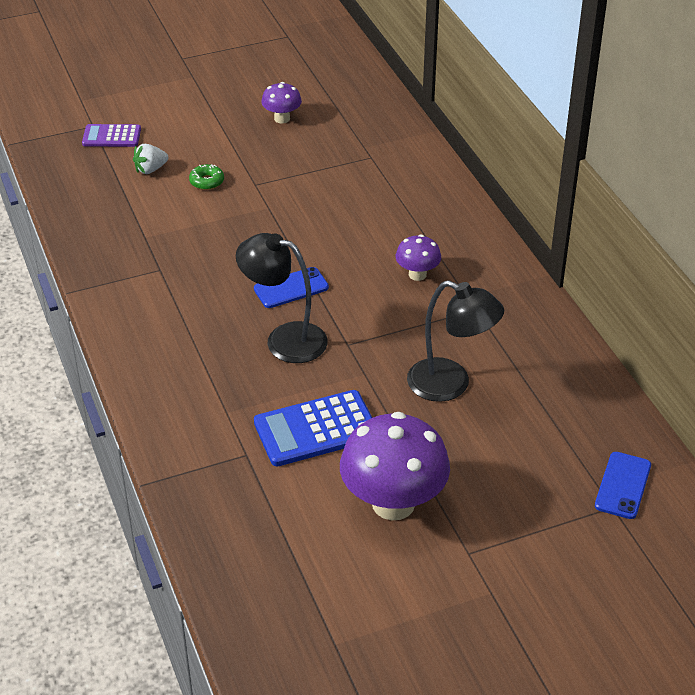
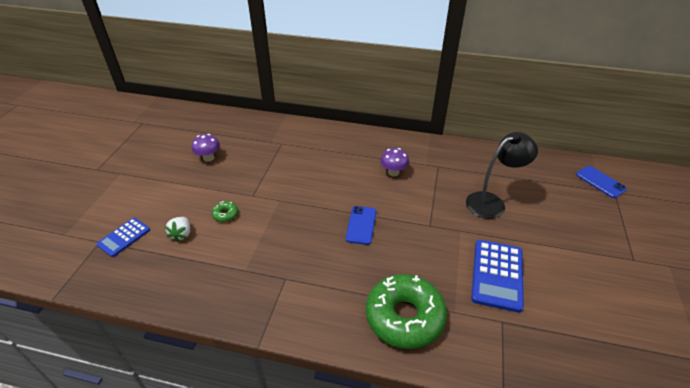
camera: 55 degrees left, 0 degrees up
purple calculator [82,124,141,147] -> blue calculator [96,218,150,257]
black lamp [236,233,328,363] -> none
purple mushroom [340,412,450,520] -> none
none -> green donut [366,274,447,349]

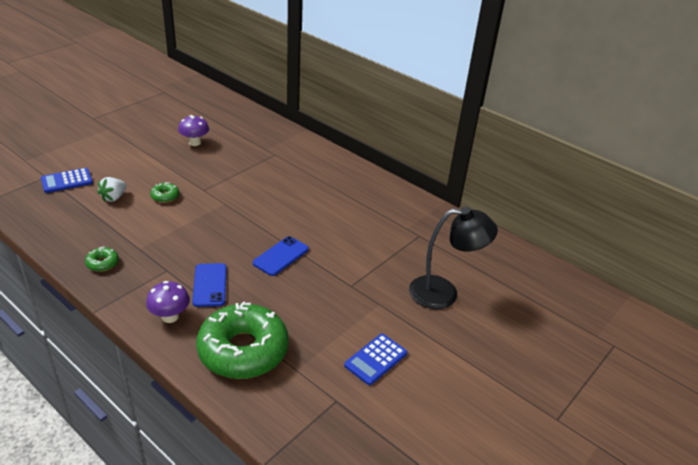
camera: 25 degrees right, 5 degrees down
purple mushroom [380,148,409,177] -> purple mushroom moved to [146,281,190,323]
blue calculator [471,240,524,313] -> blue calculator [344,334,407,385], size x0.62
blue phone [576,166,627,198] -> blue phone moved to [192,263,227,307]
none -> green donut [85,247,119,272]

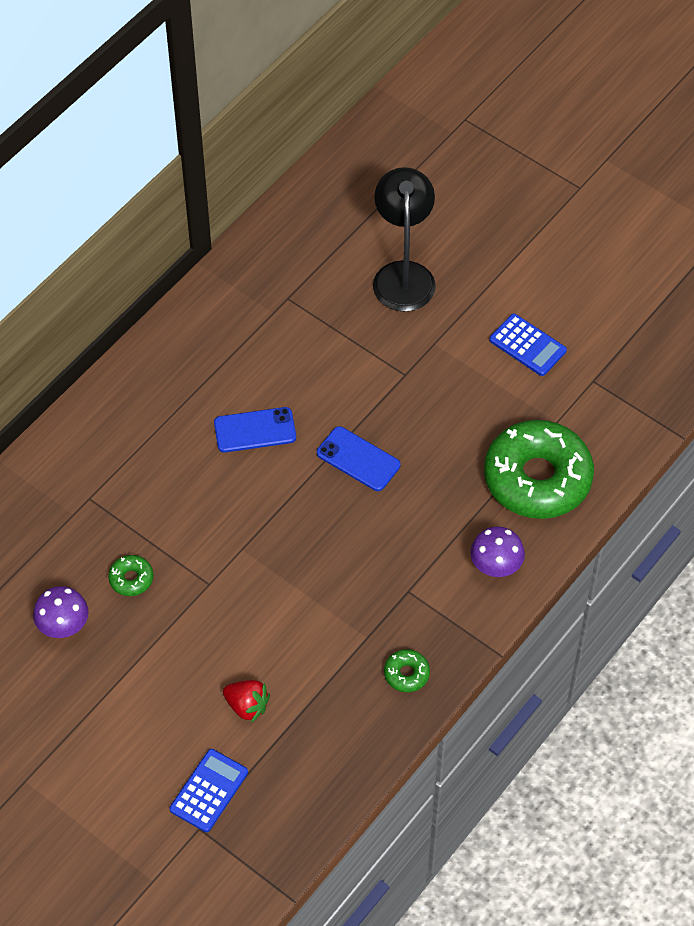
camera: 90 degrees left, 20 degrees up
blue calculator [41,168,93,193] -> blue calculator turned 120 degrees counterclockwise [170,749,248,832]
white strawberry [97,177,127,202] -> red strawberry [223,680,270,723]
green donut [150,182,179,203] -> green donut moved to [108,555,153,596]
blue phone [192,263,227,307] -> blue phone moved to [214,407,296,452]

